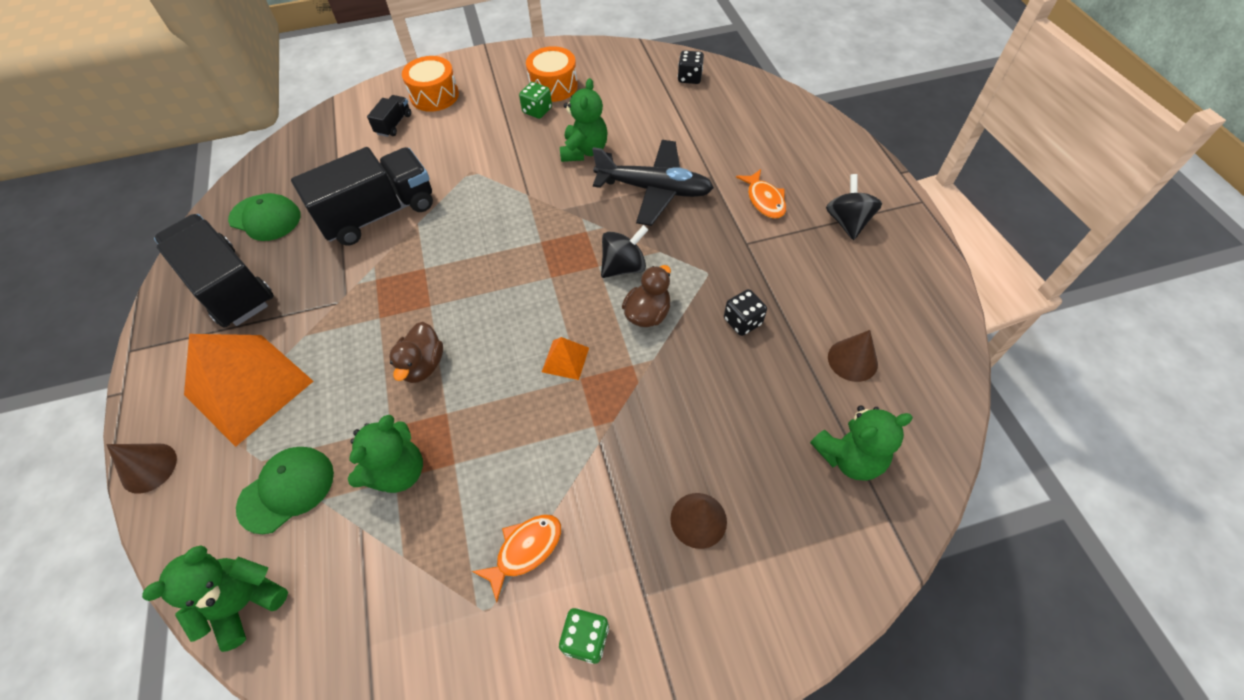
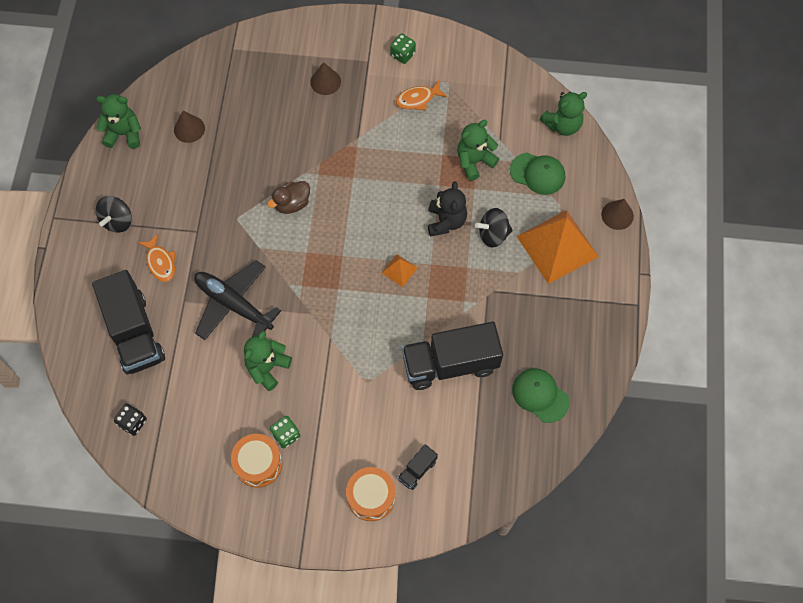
camera: 160 degrees left, 10 degrees up
black truck [154,214,274,328] -> black truck moved to [92,270,165,374]
green cap [236,447,334,534] -> green cap turned 135 degrees counterclockwise [510,153,565,195]
brown duck [389,322,443,383] -> black teddy bear [428,181,467,237]
orange pyramid [542,337,589,380] -> orange pyramid moved to [382,254,417,287]
black spinning top [601,225,648,278] -> black spinning top moved to [475,208,513,248]
black dice [724,289,767,336] -> none
orange fish [736,169,786,219] -> orange fish turned 150 degrees clockwise [137,233,176,282]
green teddy bear [810,405,913,481] -> green teddy bear moved to [96,94,141,149]

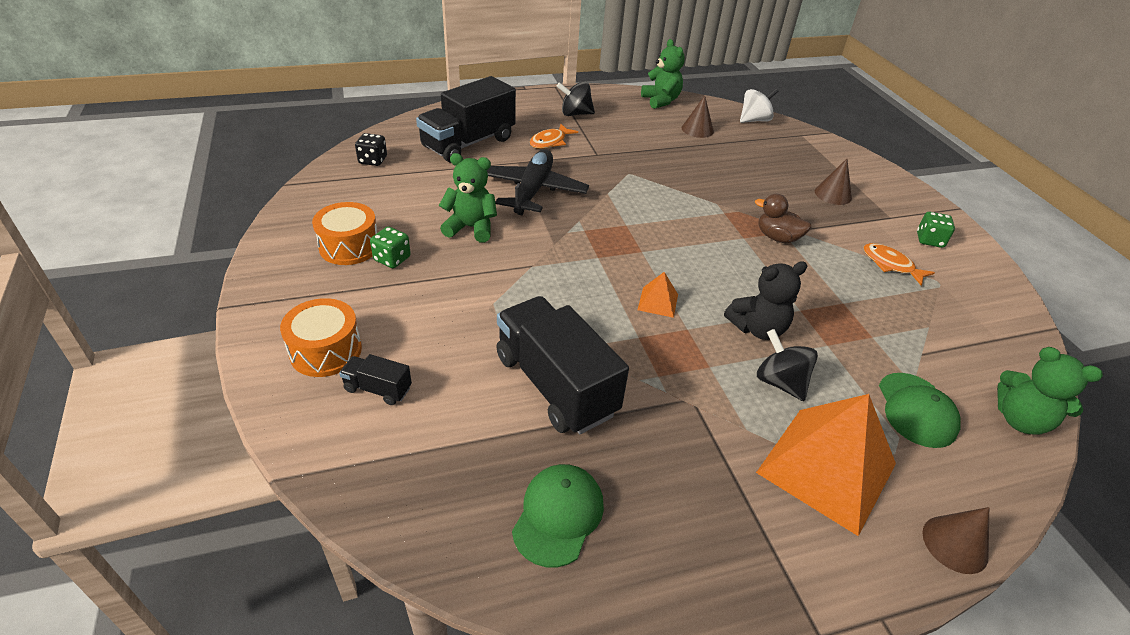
camera: 65 degrees right, 25 degrees down
brown duck [267,181,310,214] -> brown duck moved to [755,194,812,243]
green teddy bear [457,120,499,181] -> none
none -> white spinning top [740,88,778,123]

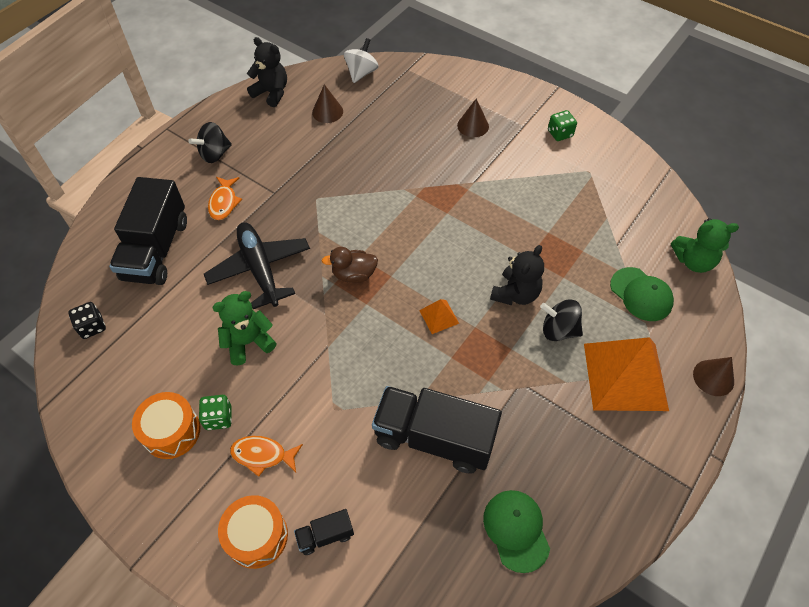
camera: 35 degrees left, 15 degrees up
green teddy bear [641,39,685,109] -> black teddy bear [247,37,287,107]
brown duck [755,194,812,243] -> brown duck moved to [322,247,378,283]
orange fish [864,243,935,286] -> orange fish moved to [230,436,303,477]

